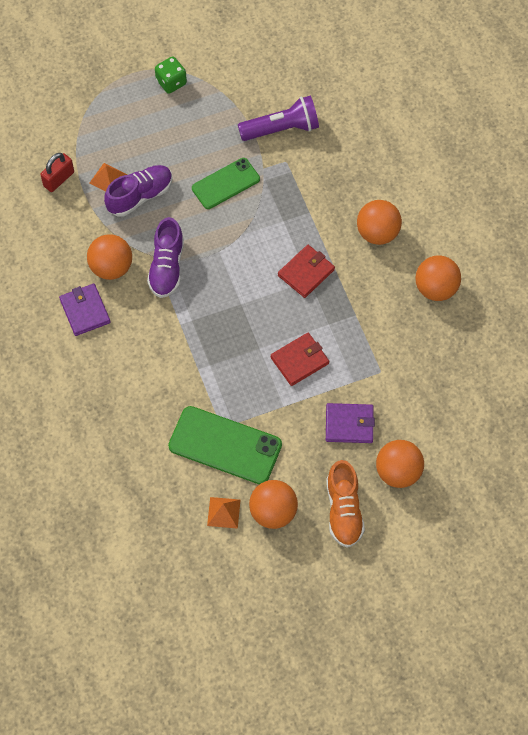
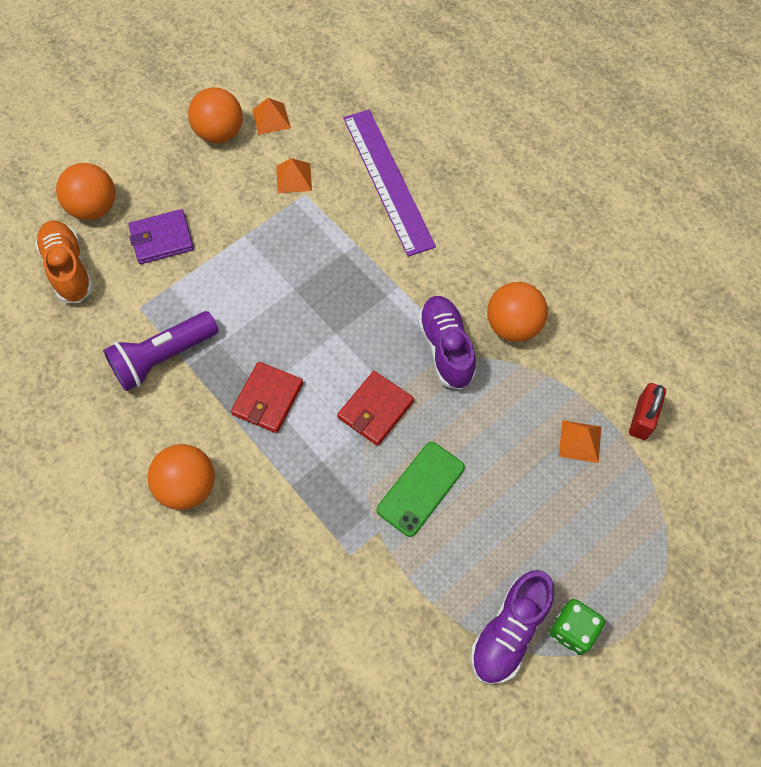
camera: 160 degrees right, 0 degrees up
purple wallet [59,284,111,336] -> none
purple shoe [104,165,173,217] -> purple shoe moved to [471,570,554,684]
green phone [168,406,282,484] -> orange pyramid [276,158,312,193]
purple flashlight [238,96,319,141] -> purple flashlight moved to [103,311,218,391]
red wallet [271,333,329,386] -> red wallet moved to [337,371,414,446]
orange shoe [326,460,365,548] -> orange shoe moved to [35,220,93,303]
orange ball [416,255,461,301] -> none
none -> purple ruler [343,110,436,257]

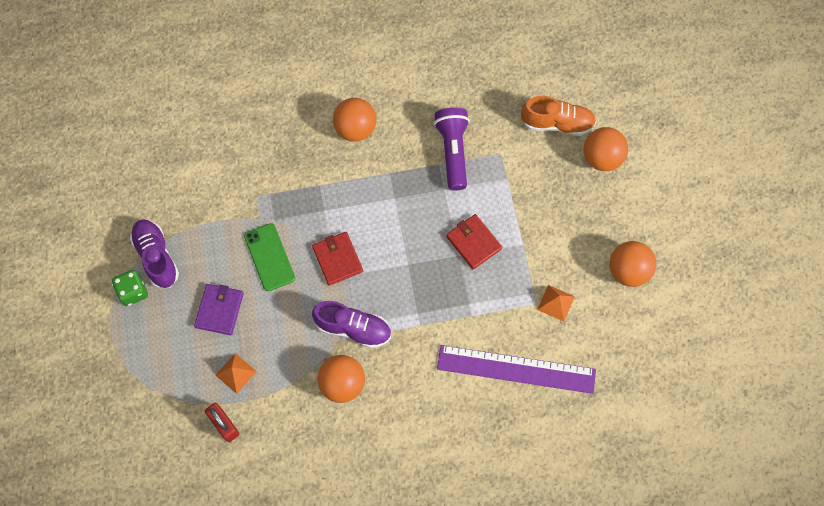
camera: 120 degrees right, 5 degrees up
purple wallet [129,209,194,264] -> purple wallet moved to [194,284,244,335]
red wallet [231,362,303,433] -> red wallet moved to [446,214,502,269]
orange pyramid [252,98,291,135] -> none

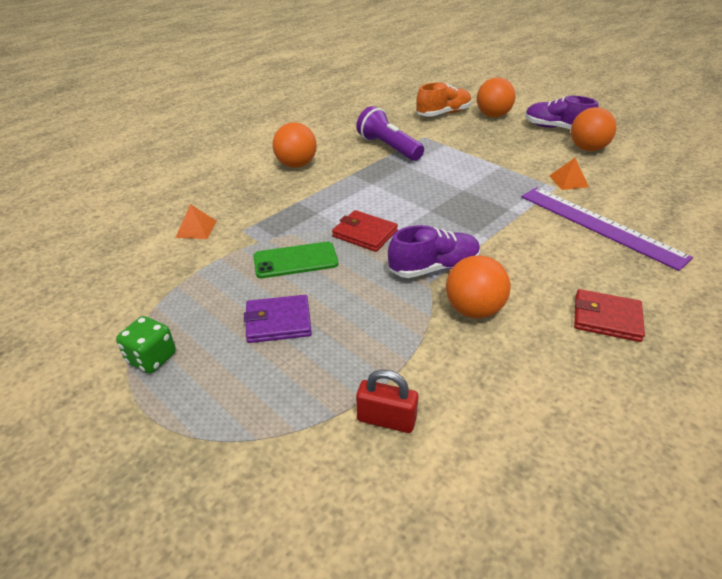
camera: 35 degrees left, 30 degrees down
purple shoe [130,219,179,288] -> purple shoe moved to [525,96,598,129]
purple wallet [194,284,244,335] -> purple wallet turned 75 degrees counterclockwise [244,295,312,343]
orange pyramid [215,353,257,394] -> orange pyramid moved to [175,204,216,239]
green phone [244,223,295,291] -> green phone turned 45 degrees counterclockwise [253,242,338,278]
purple ruler [437,345,596,394] -> purple ruler turned 75 degrees clockwise [521,187,693,271]
red wallet [446,214,502,269] -> red wallet moved to [574,289,645,342]

